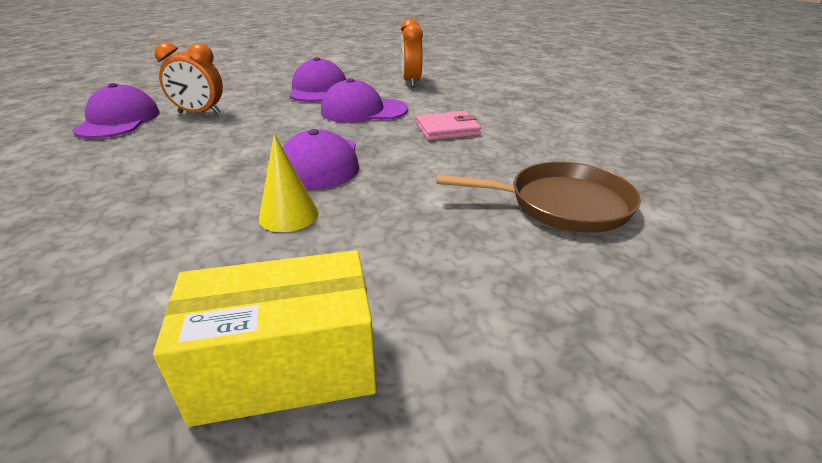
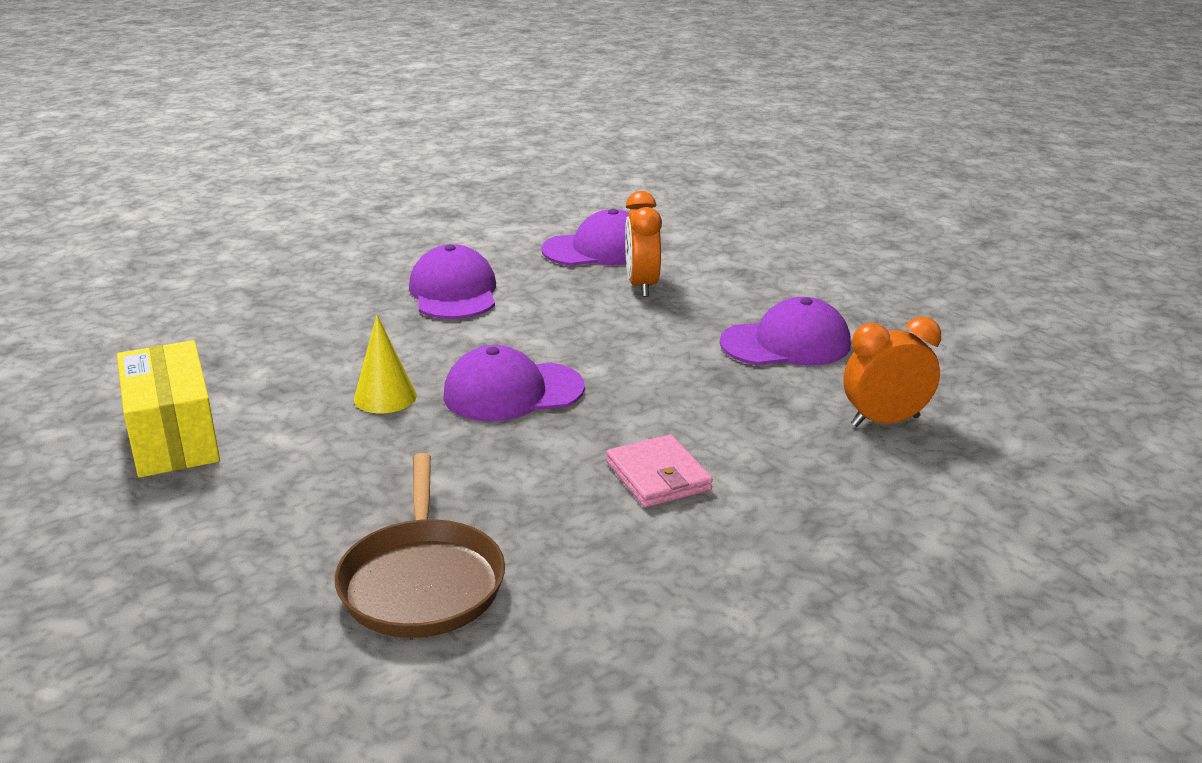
camera: 80 degrees right, 5 degrees down
purple cap [321,78,408,123] -> purple cap moved to [409,244,496,319]

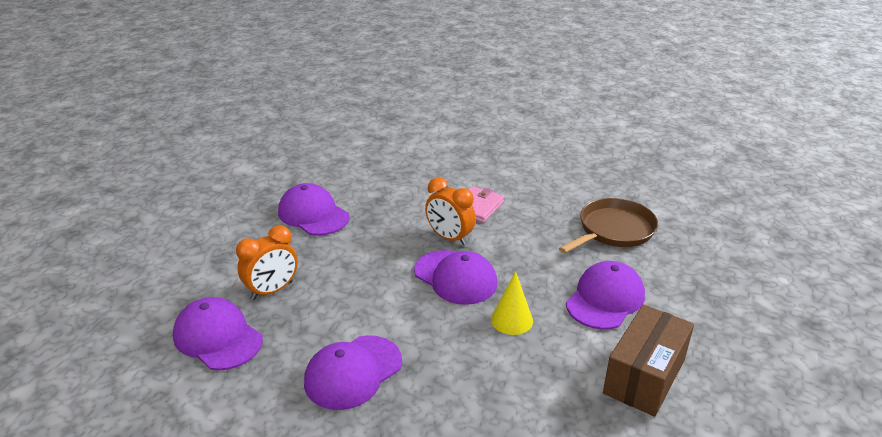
camera: 125 degrees left, 5 degrees up
yellow box [117,340,220,478] -> brown box [603,304,694,417]
orange clock [844,317,941,427] -> orange clock moved to [425,177,476,246]
none -> purple cap [566,261,645,330]

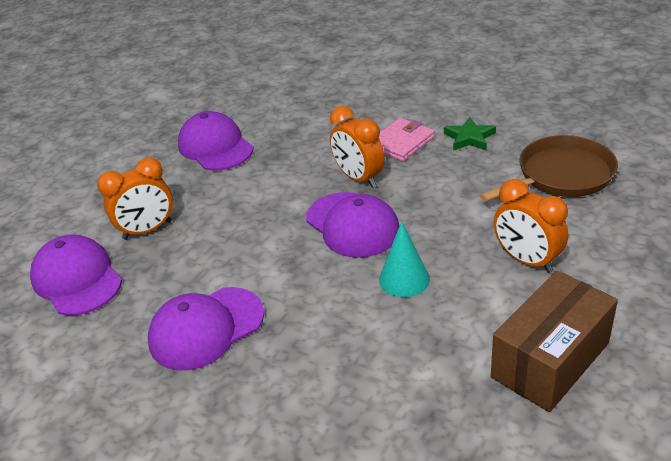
camera: 15 degrees right, 5 degrees up
yellow cone [491,271,533,335] -> turquoise cone [379,221,430,297]
purple cap [566,261,645,330] -> orange clock [494,179,568,273]
none -> green star [444,117,496,151]

